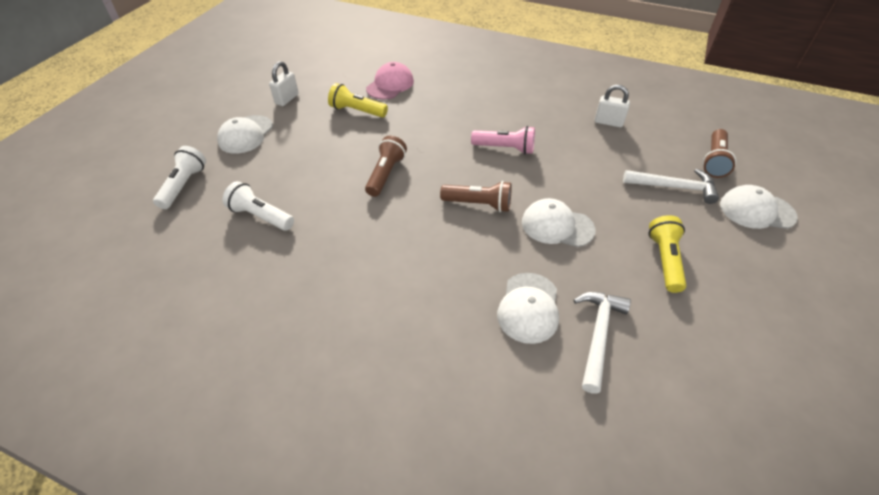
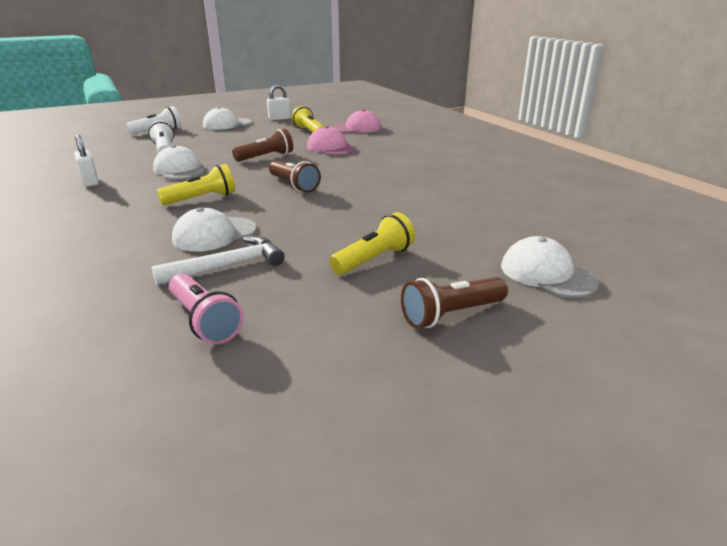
camera: 40 degrees right, 20 degrees down
pink flashlight [471,126,535,154] -> pink flashlight moved to [169,273,244,345]
white cap [522,198,595,247] -> white cap moved to [153,145,205,180]
white padlock [595,85,630,127] -> white padlock moved to [74,135,99,187]
white hammer [623,169,719,204] -> none
brown flashlight [703,129,736,178] -> brown flashlight moved to [401,277,508,328]
none -> yellow flashlight [157,164,235,205]
none -> pink cap [307,126,356,155]

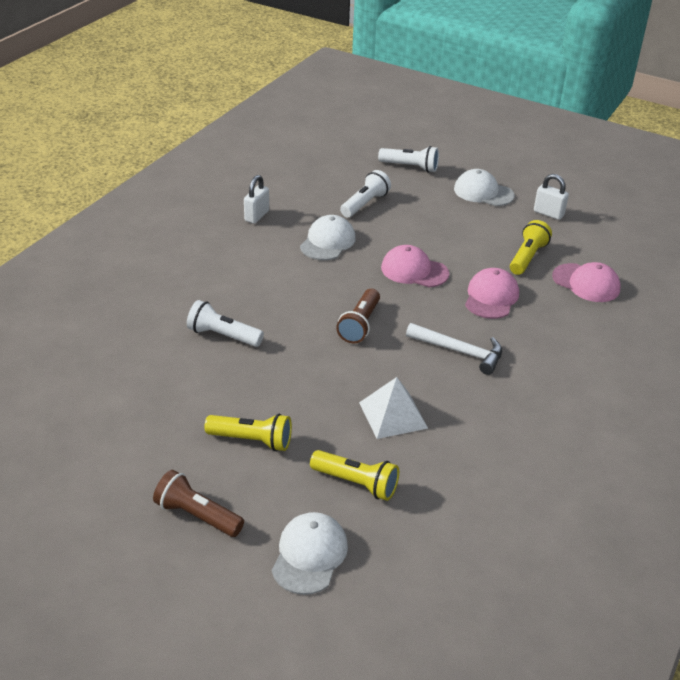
camera: 55 degrees right, 10 degrees up
white hammer [151,236,285,285] -> white hammer moved to [406,323,502,375]
yellow flashlight [157,164,235,205] -> yellow flashlight moved to [310,450,399,501]
pink flashlight [169,273,244,345] -> none
white cap [172,208,257,252] -> white flashlight [187,300,264,347]
brown flashlight [232,128,293,162] -> pink cap [381,245,449,287]
none -> white pyramid [359,377,428,439]

